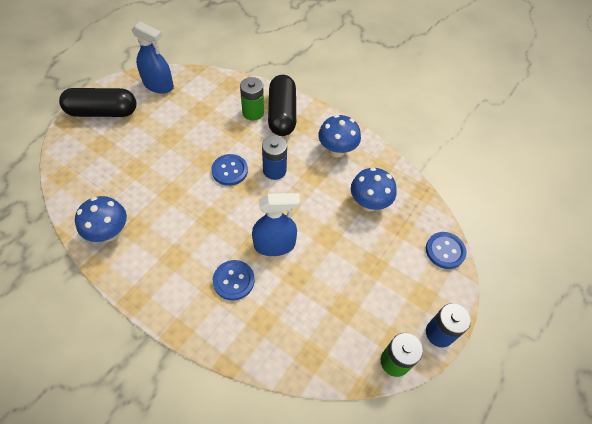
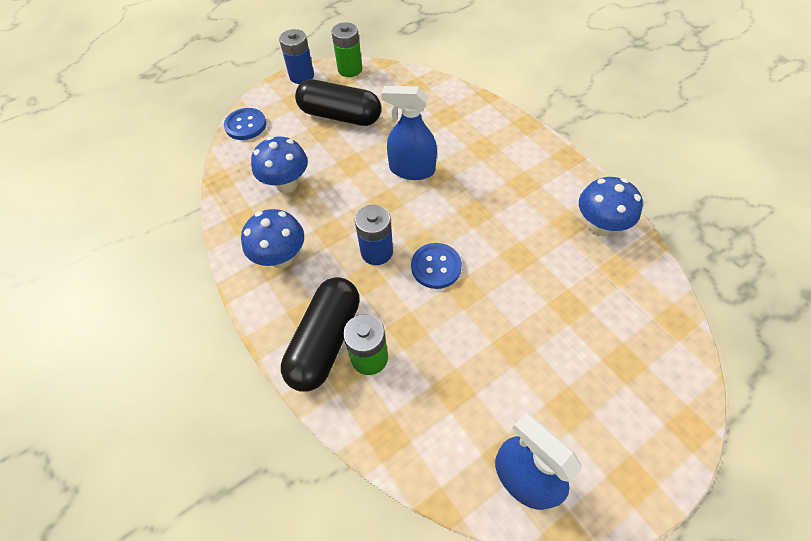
camera: 155 degrees left, 0 degrees up
black capsule [59,88,137,117] -> black capsule moved to [295,79,381,126]
blue button [213,260,255,301] -> none

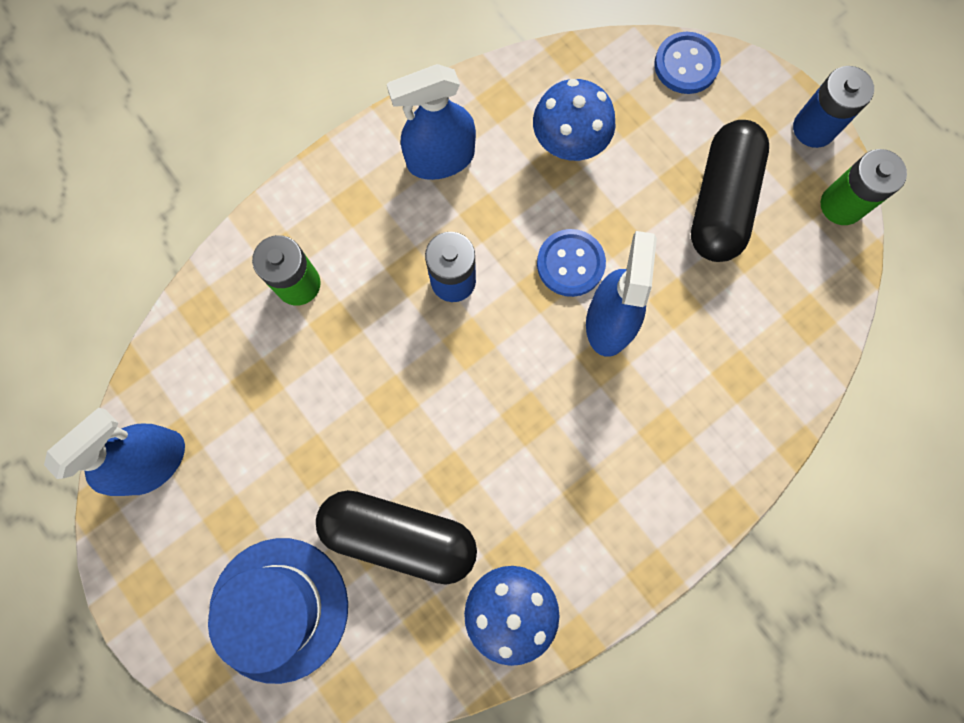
camera: 85 degrees right, 20 degrees up
blue mushroom [241,209,304,268] -> blue spray bottle [387,64,476,180]
black capsule [281,277,360,392] -> black capsule moved to [316,490,477,585]
blue button [411,243,462,289] -> blue button moved to [537,229,606,297]
none -> blue hat [208,538,348,684]

